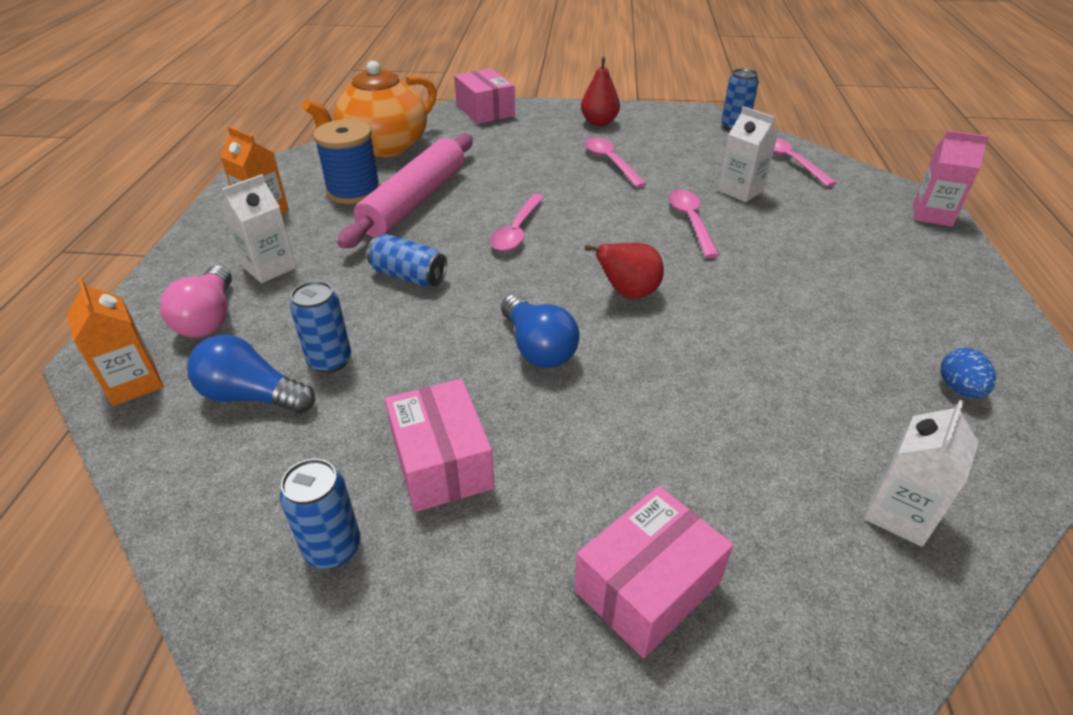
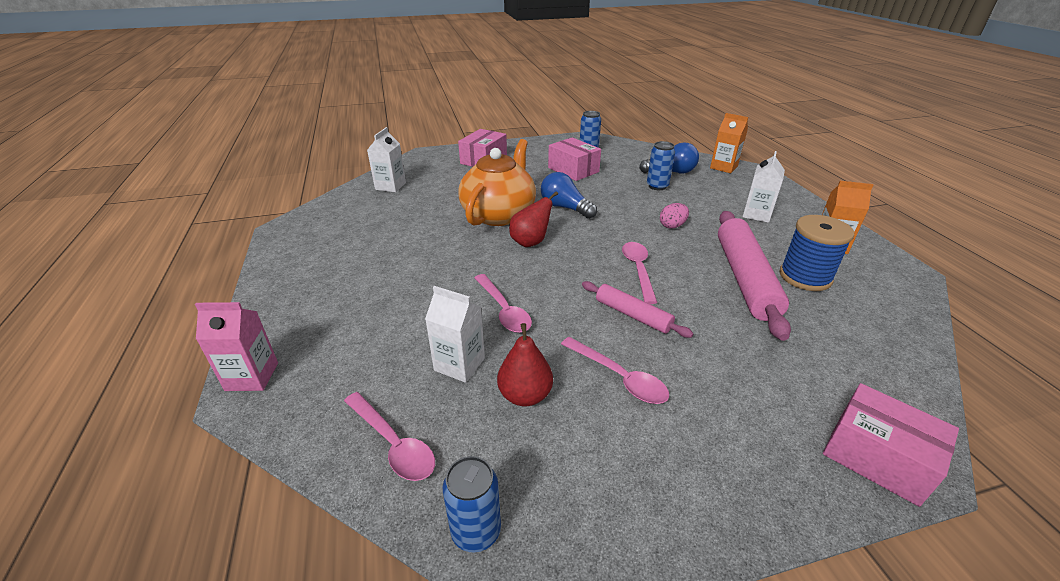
camera: 160 degrees right, 5 degrees down
pink light bulb [160,265,232,338] -> none
orange teapot [302,61,437,157] -> orange teapot moved to [458,139,536,226]
blue can [367,234,447,287] -> pink egg [660,203,689,229]
red pear [581,57,620,126] -> red pear moved to [497,323,553,406]
blue egg [940,348,996,398] -> none
none -> pink rolling pin [582,281,694,338]

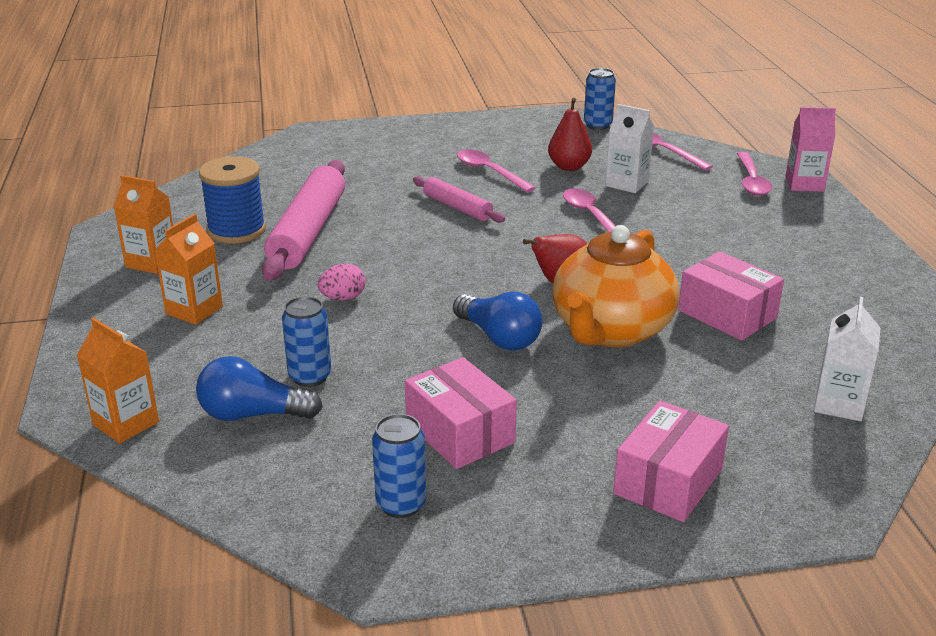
camera: 175 degrees left, 5 degrees down
pink spoon [622,242,657,304] -> pink spoon moved to [737,152,772,196]
white carton [742,151,785,223] -> orange carton [154,214,223,325]
pink box [823,383,959,507] -> pink box moved to [678,251,784,341]

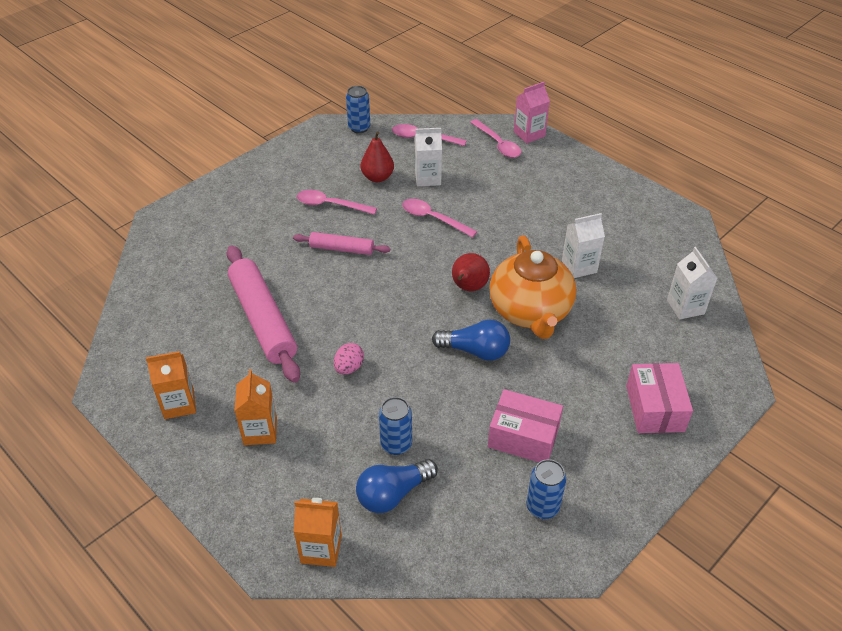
camera: 35 degrees left, 15 degrees up
blue spool [199,156,266,244] -> none
pink box [678,251,784,341] -> white carton [562,213,605,278]

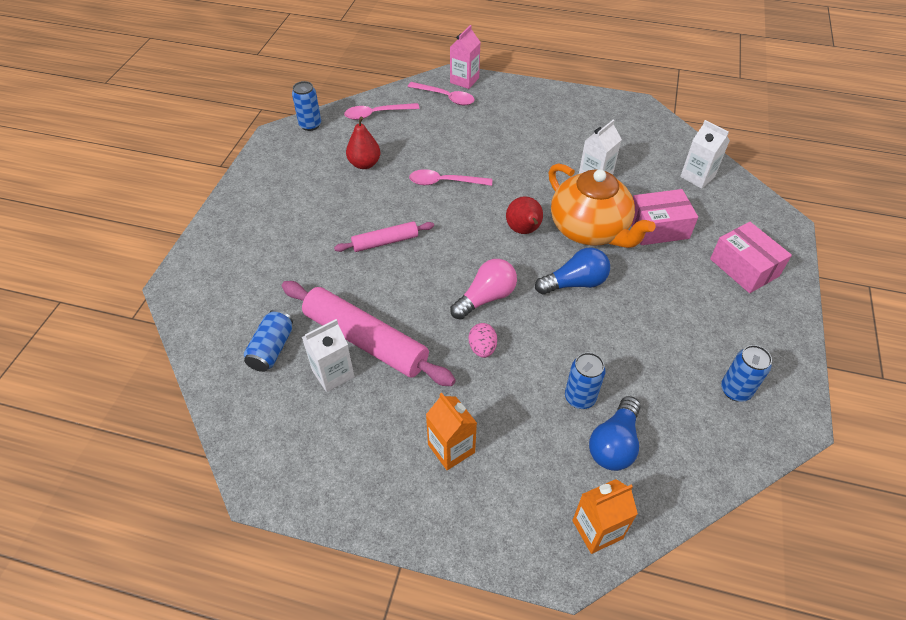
camera: 30 degrees left, 5 degrees up
orange carton [146,351,196,419] -> none
pink spoon [297,190,377,215] -> none
white carton [415,128,442,186] -> white carton moved to [302,319,354,392]
pink box [488,389,563,462] -> pink box moved to [631,189,698,245]
none -> blue can [244,310,293,372]
none -> pink light bulb [450,259,517,320]

